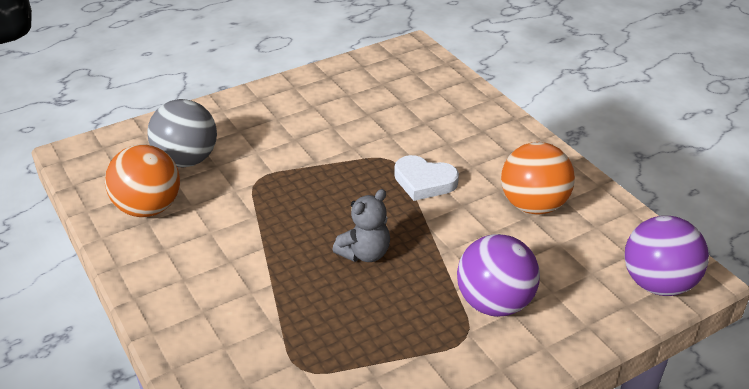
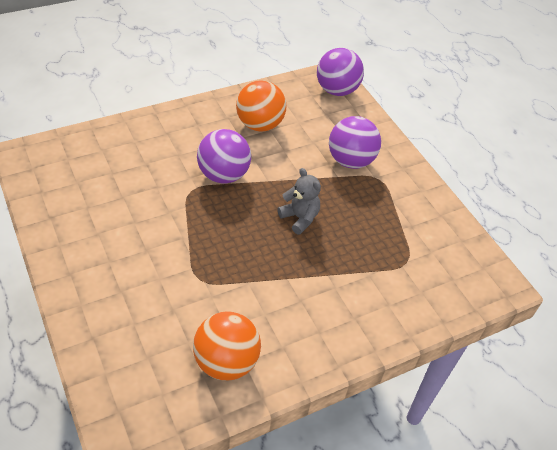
camera: 90 degrees left, 10 degrees up
grey ball [147,99,217,167] -> none
white heart [394,155,459,201] -> purple ball [197,129,251,184]

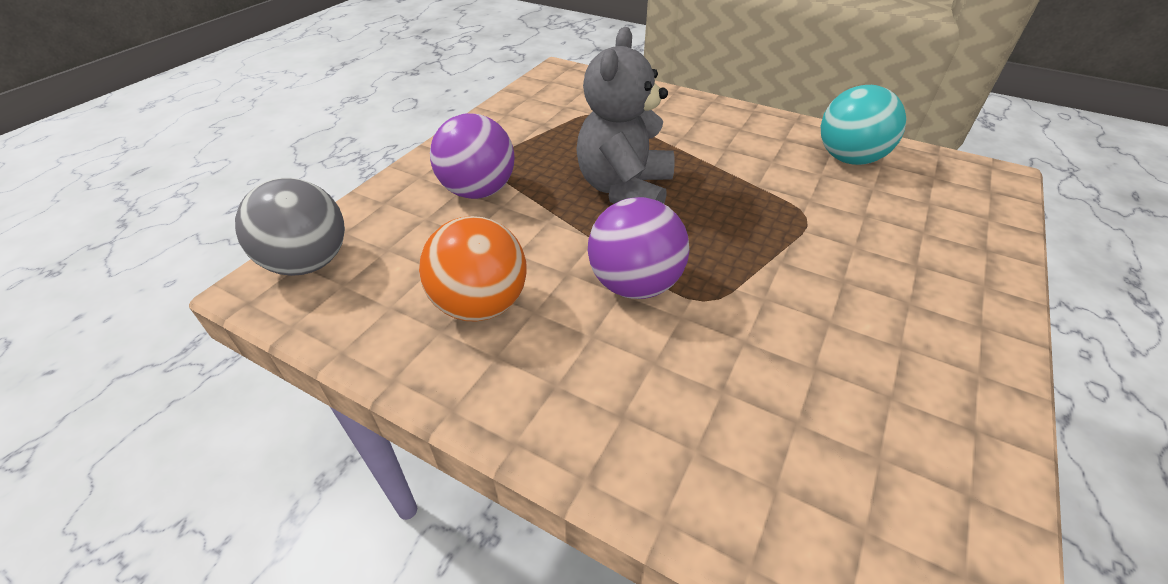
camera: 120 degrees left, 5 degrees down
orange ball [193,312,261,381] -> turquoise ball [821,85,906,165]
grey teddy bear [277,168,321,234] -> grey teddy bear [576,27,675,204], size x1.76
purple ball [317,48,364,96] -> grey ball [235,178,345,276]

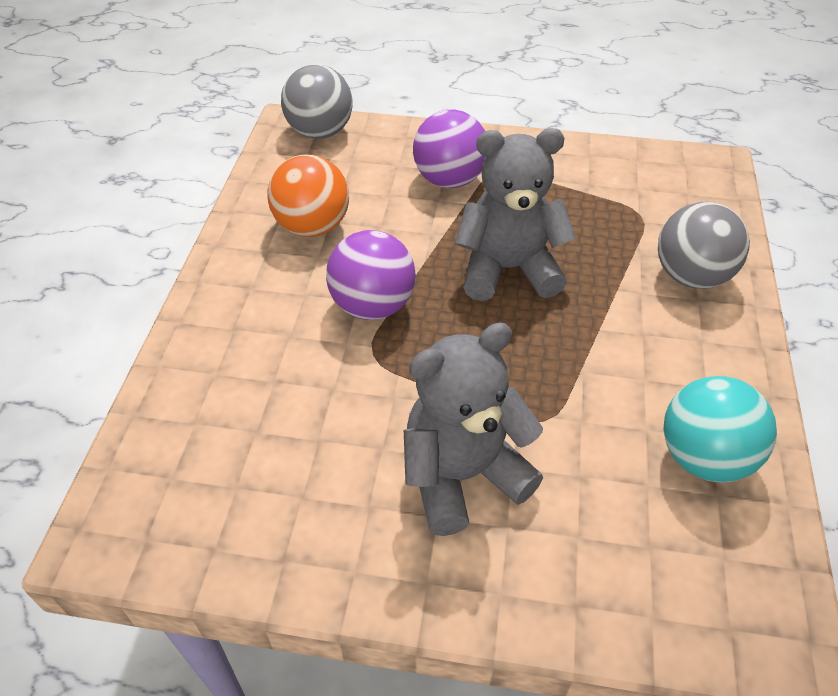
camera: 70 degrees right, 5 degrees up
none -> grey teddy bear [404,322,543,536]
none -> grey ball [658,202,750,289]

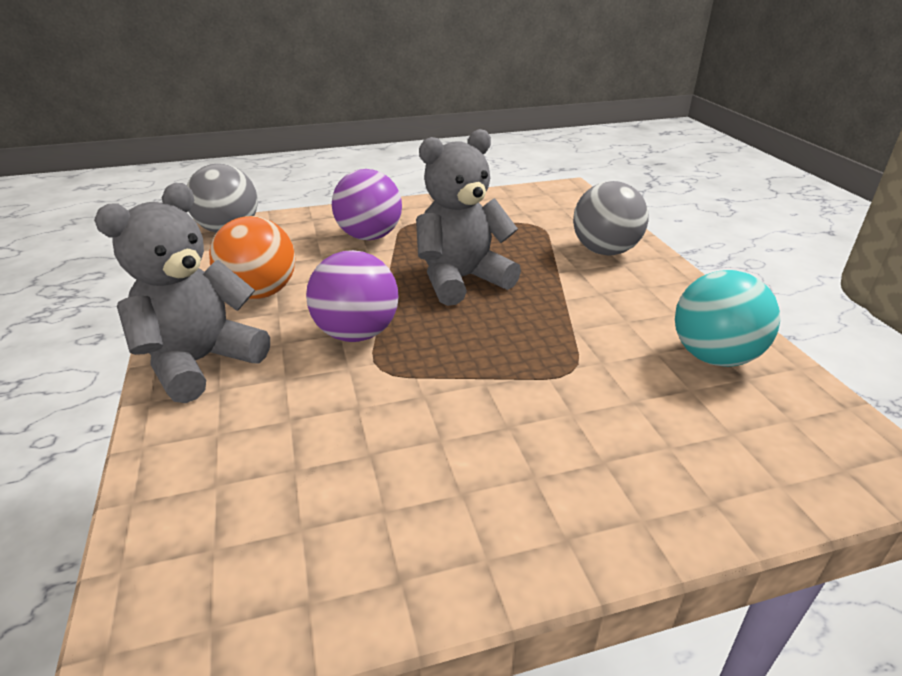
camera: 25 degrees left, 15 degrees down
grey teddy bear [404,322,543,536] -> grey teddy bear moved to [94,183,270,403]

